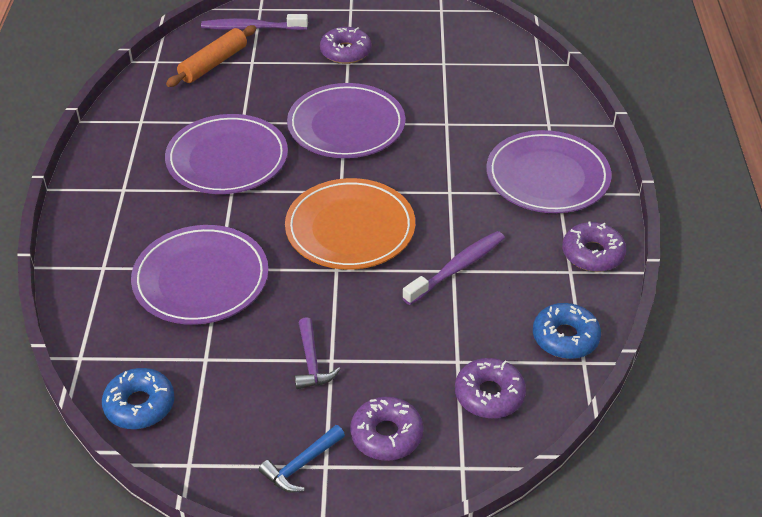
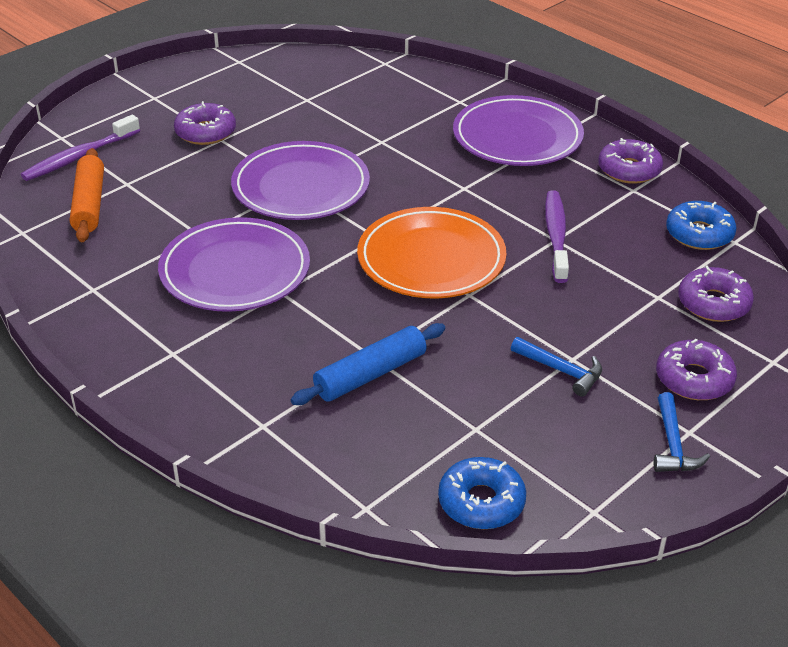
camera: 45 degrees left, 5 degrees down
purple plate [131,225,269,325] -> blue rolling pin [291,323,445,405]
purple hammer [295,317,340,389] -> blue hammer [511,337,602,397]

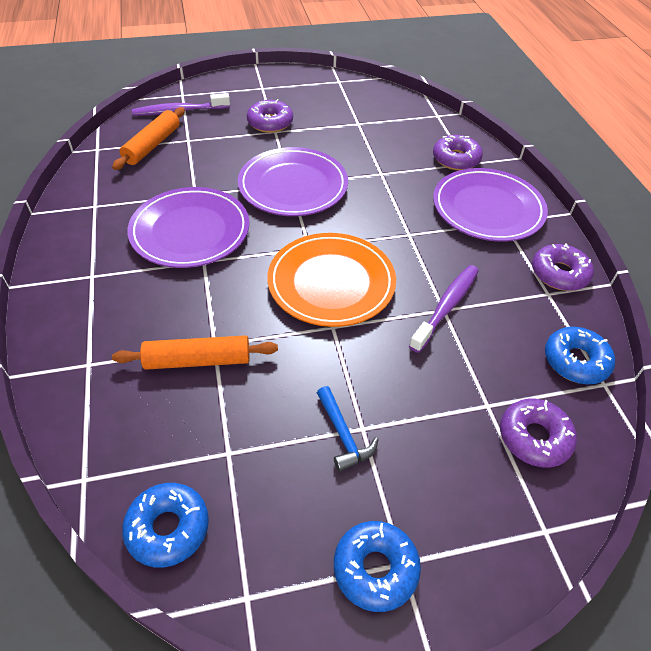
camera: 30 degrees right, 10 degrees up
blue rolling pin [291,323,445,405] -> orange rolling pin [112,335,278,370]
blue hammer [654,392,710,472] -> blue donut [334,521,421,612]
purple donut [656,339,737,400] -> purple donut moved to [433,135,483,170]

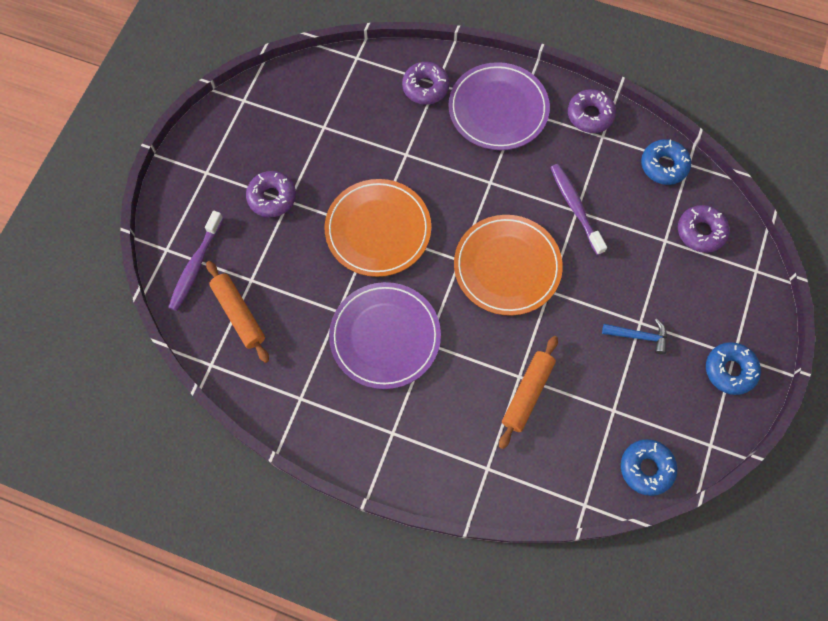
camera: 55 degrees left, 20 degrees up
purple plate [238,147,348,216] -> orange plate [324,179,431,277]

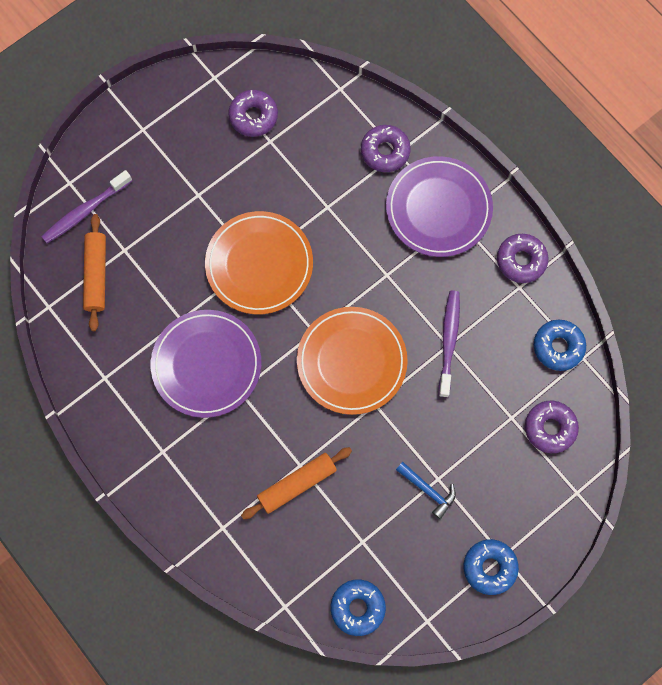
camera: 30 degrees right, 5 degrees up
purple donut [246,171,296,217] -> purple donut moved to [229,90,278,137]

